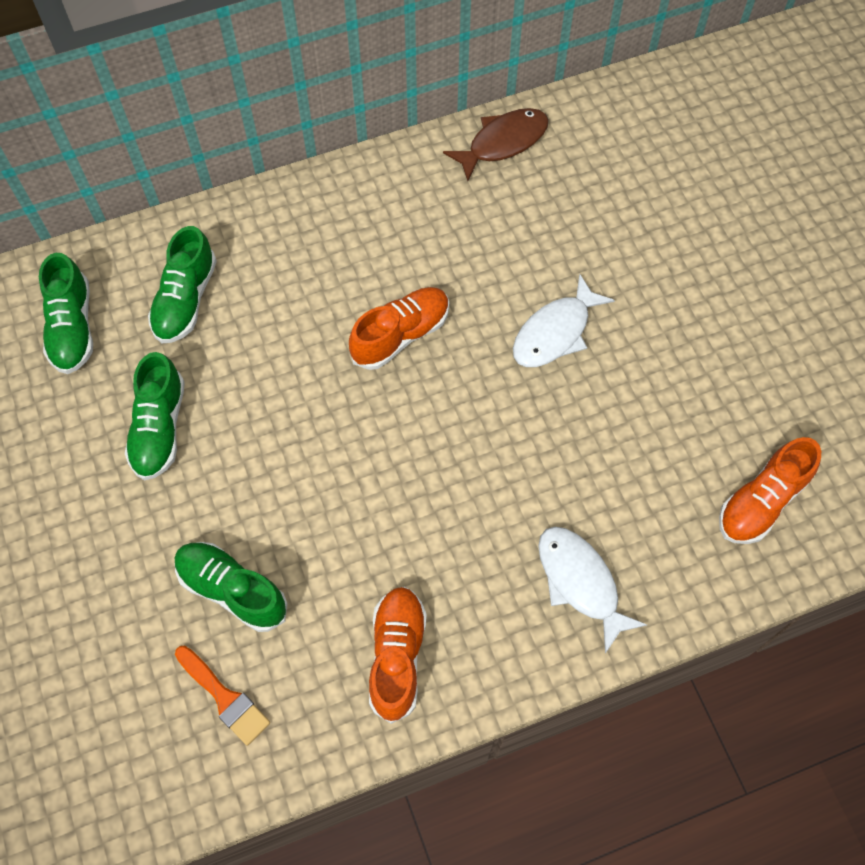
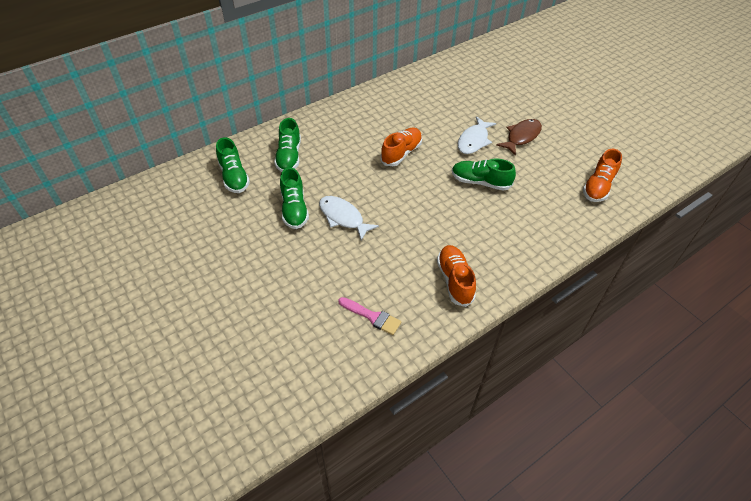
camera: 15 degrees left, 15 degrees down
green shoe [175,542,288,632] -> green shoe moved to [452,159,516,191]
orange brush [175,645,270,746] -> pink brush [338,297,401,335]
brown fish [443,108,549,181] -> brown fish moved to [496,119,542,156]
white fish [538,527,647,653] -> white fish moved to [319,196,379,241]

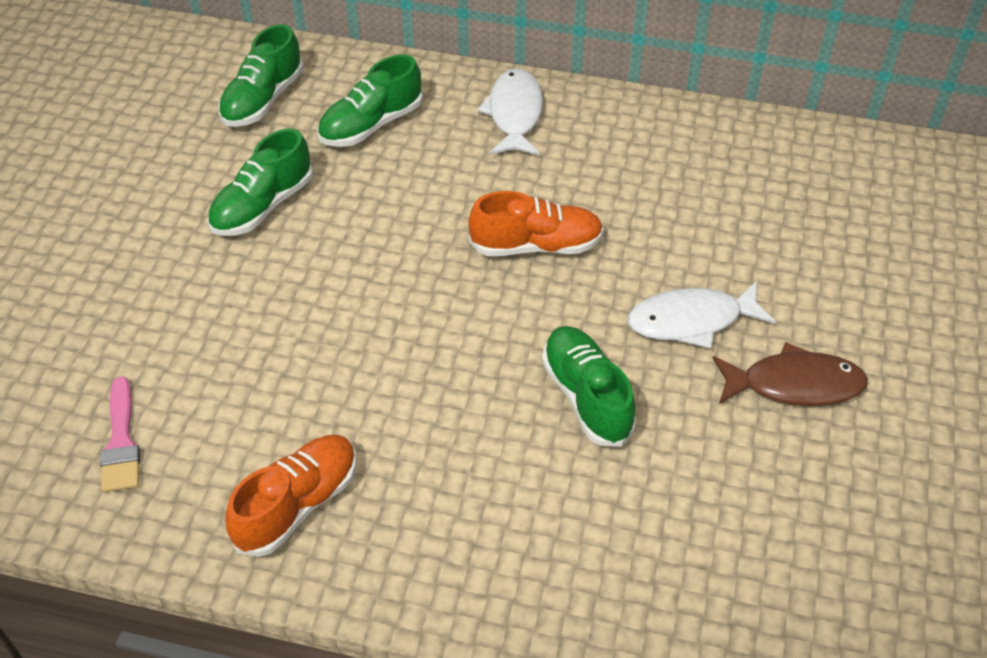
camera: 50 degrees right, 0 degrees up
white fish [319,196,379,241] -> white fish moved to [477,68,543,155]
orange shoe [583,149,622,202] -> none

